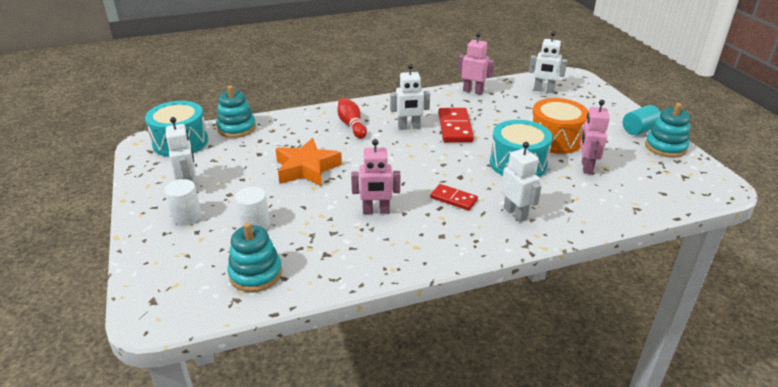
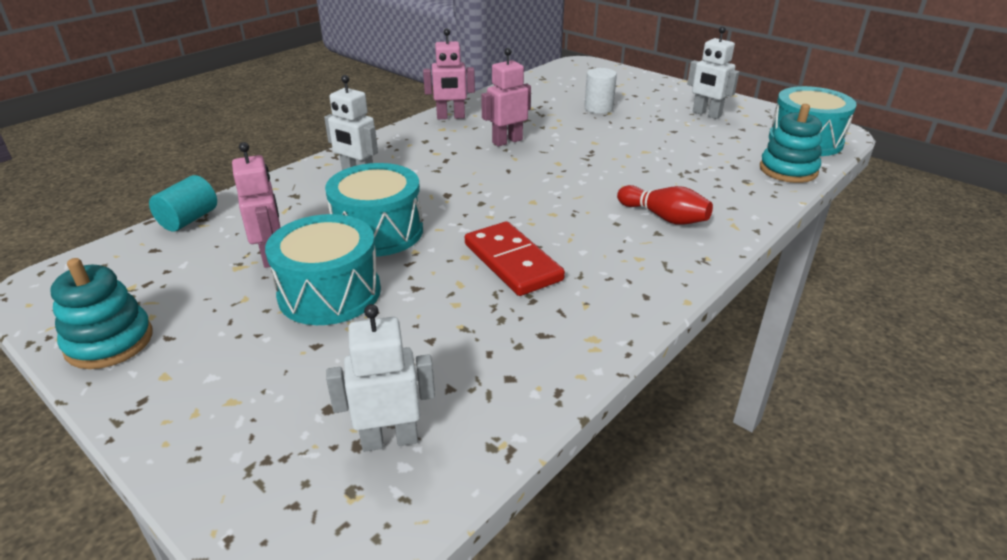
camera: 150 degrees right, 0 degrees up
white cylinder [164,179,201,225] -> none
turquoise stacking toy [228,222,282,292] -> none
orange star [275,138,342,186] -> none
white robot [390,64,430,130] -> none
red domino [430,184,478,211] -> none
pink robot [458,32,494,95] -> pink robot moved to [423,28,475,119]
orange drum [531,98,589,154] -> turquoise drum [265,214,381,325]
turquoise cylinder [623,105,661,135] -> turquoise cylinder moved to [149,175,217,231]

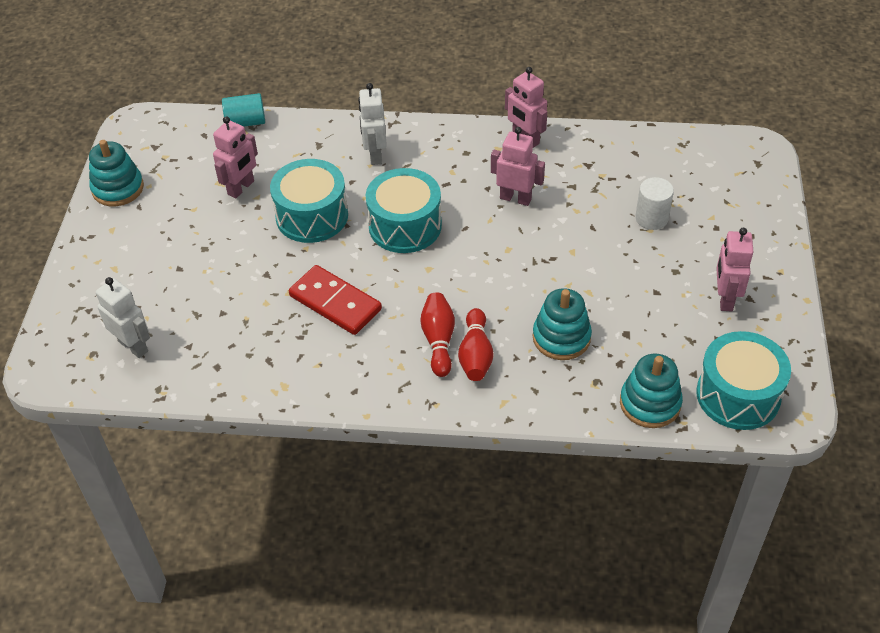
camera: 55 degrees right, 15 degrees up
turquoise drum [265,214,381,325] -> turquoise drum moved to [366,168,442,253]
red domino [465,221,565,296] -> red domino turned 75 degrees counterclockwise [289,265,382,335]
white robot [687,26,739,119] -> pink robot [716,228,753,312]
none -> red bowling pin [420,292,455,377]
none -> turquoise stacking toy [533,288,592,360]

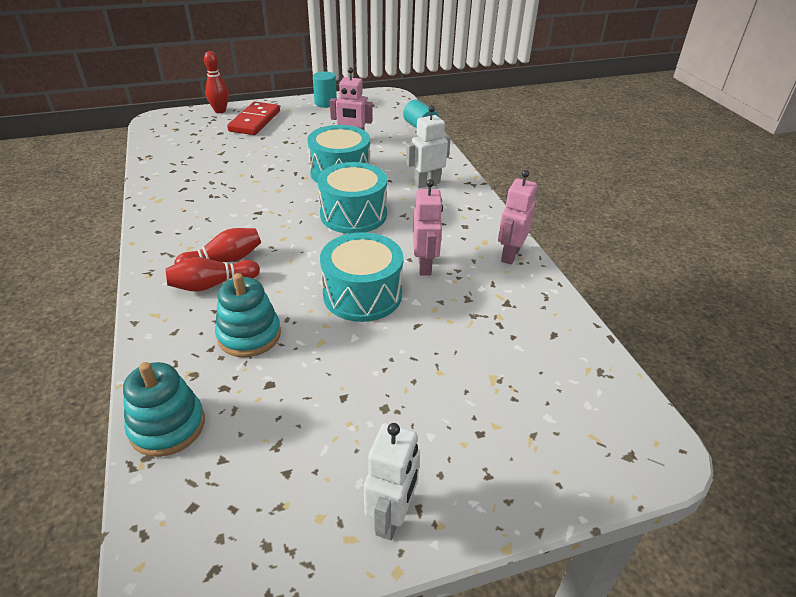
camera: 65 degrees right, 10 degrees down
turquoise stacking toy [89,140,144,206] -> turquoise cylinder [313,71,337,108]
white robot [96,277,150,358] -> white robot moved to [364,423,420,540]
red domino [289,265,382,335] -> red domino moved to [227,102,280,135]
white cylinder [636,177,674,230] -> none
turquoise drum [696,331,791,430] -> turquoise drum moved to [320,232,403,322]
pink robot [716,228,753,312] -> none
none -> red bowling pin [204,51,229,113]

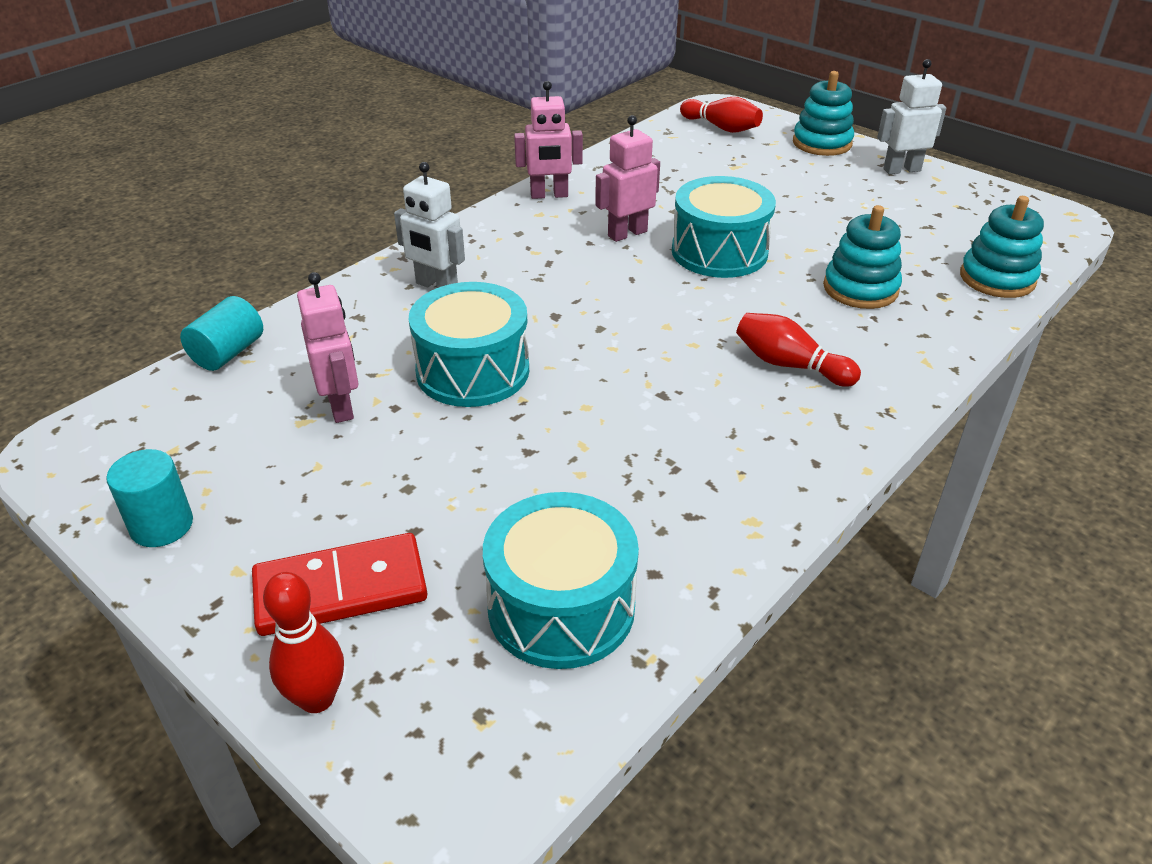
camera: 120 degrees left, 0 degrees up
red bowling pin [165,257,260,292] -> red bowling pin moved to [680,97,763,133]
turquoise drum [318,162,387,234] -> turquoise drum moved to [483,492,639,669]
none -> turquoise stacking toy [793,71,854,156]

